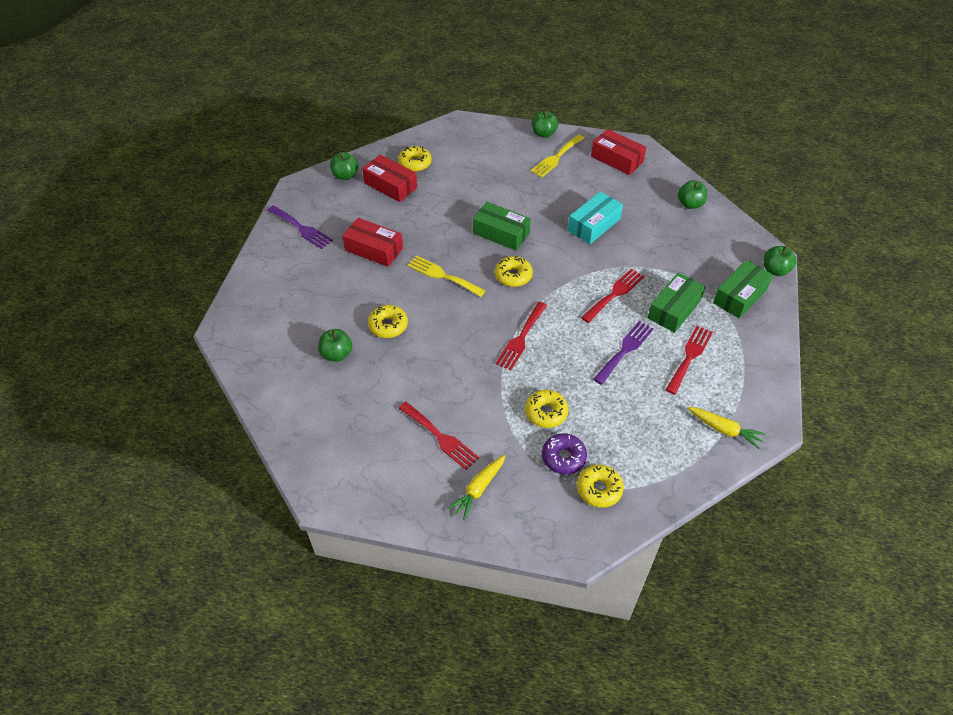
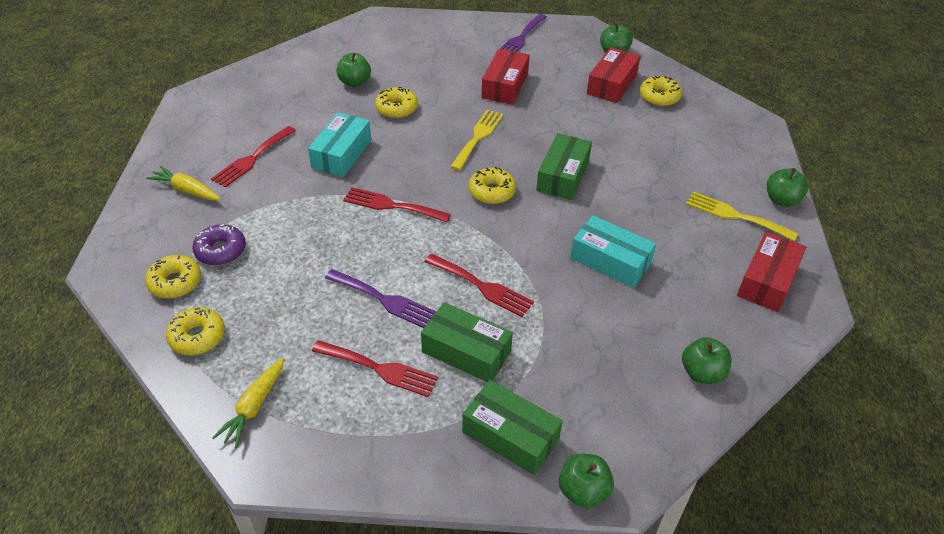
camera: 80 degrees right, 5 degrees down
yellow donut [525,390,569,428] -> yellow donut moved to [166,307,225,355]
none -> turquoise box [308,112,371,177]

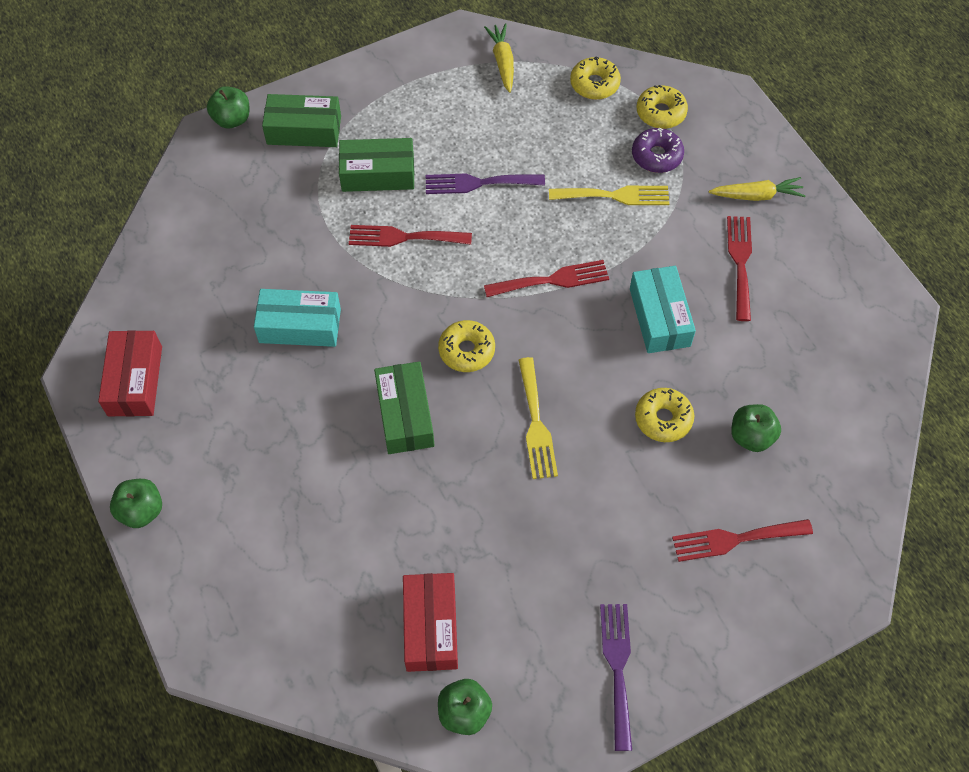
camera: 150 degrees right, 15 degrees up
red fork [312,340,438,397] -> red fork moved to [672,519,813,562]
red box [481,49,530,105] -> none
yellow donut [640,76,682,106] -> none
green apple [682,337,732,384] -> none
yellow fork [686,192,798,241] -> yellow fork moved to [549,186,669,205]

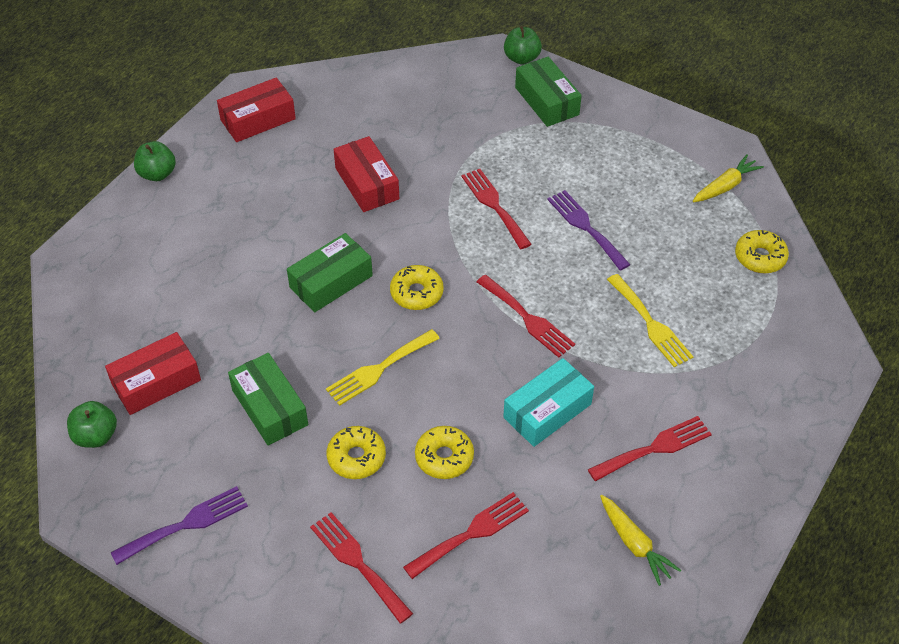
camera: 60 degrees right, 10 degrees down
turquoise box [254,289,341,347] -> red box [334,136,399,212]
green box [339,138,414,192] -> green box moved to [228,353,308,445]
purple donut [632,127,684,173] -> none
yellow donut [637,85,688,129] -> yellow donut moved to [327,426,386,479]
yellow carrot [709,177,805,201] -> yellow carrot moved to [600,495,681,586]
green apple [731,404,781,452] -> red fork [403,492,529,579]

